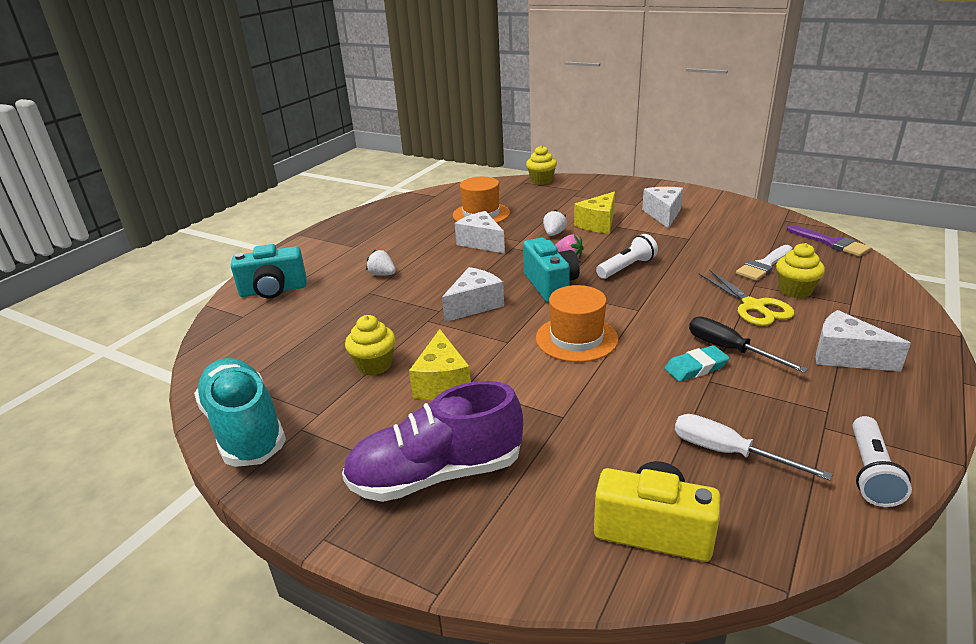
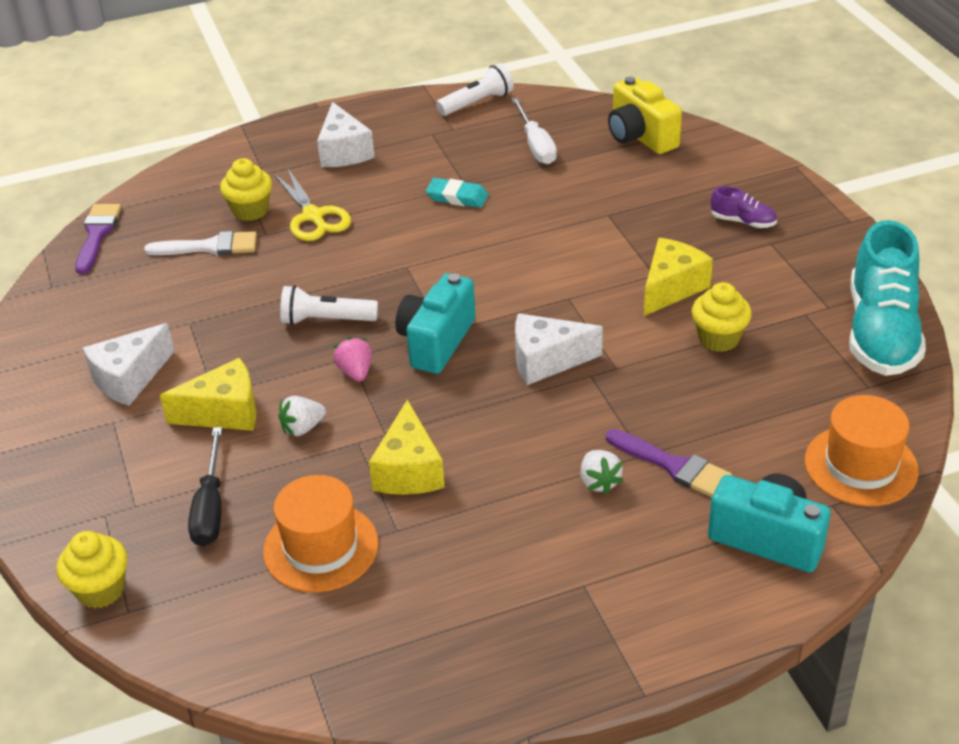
camera: 140 degrees left, 10 degrees up
purple shoe [342,381,523,502] -> purple shoe [711,186,777,228], size x0.44
white cheese [455,211,505,253] -> yellow cheese [369,400,445,495]
orange hat [536,285,619,362] -> orange hat moved to [805,395,919,507]
black screwdriver [689,316,808,373] -> black screwdriver moved to [188,427,222,547]
yellow scissors [699,269,794,326] -> yellow scissors turned 135 degrees clockwise [274,168,351,241]
none -> purple brush [606,429,732,497]

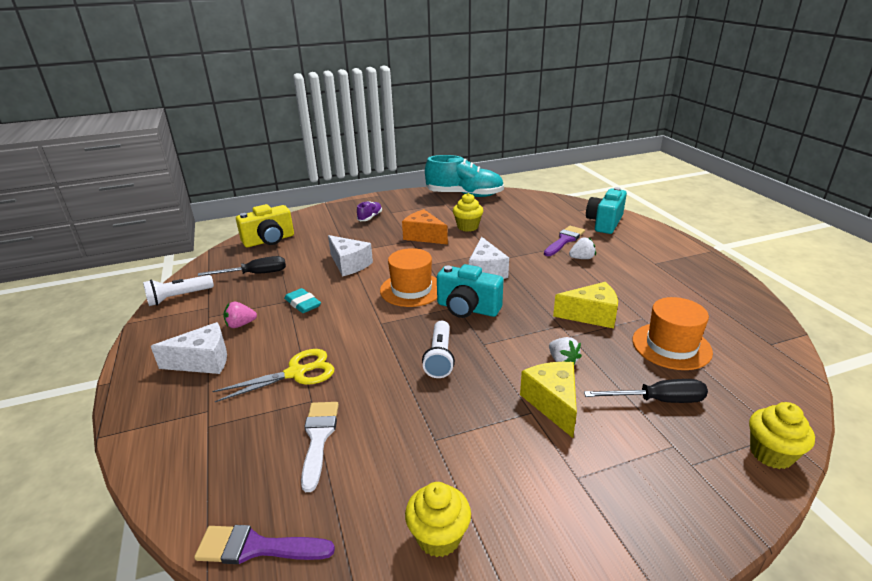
camera: 90 degrees left, 10 degrees down
white cheese [83,323,175,406] -> white cheese moved to [328,235,373,277]
yellow cupcake [220,158,272,221] -> yellow cupcake moved to [405,482,471,557]
pink strawberry [333,337,372,381] -> pink strawberry moved to [223,302,257,328]
turquoise eraser [426,178,489,208] -> turquoise eraser turned 60 degrees counterclockwise [284,288,321,313]
white flashlight [436,63,514,116] -> white flashlight turned 90 degrees counterclockwise [143,275,214,306]
white screwdriver [512,98,557,164] -> black screwdriver [198,256,286,276]
yellow cheese [644,238,713,316] -> orange cheese [402,209,448,244]
orange hat [805,395,919,507] -> orange hat moved to [380,248,437,307]

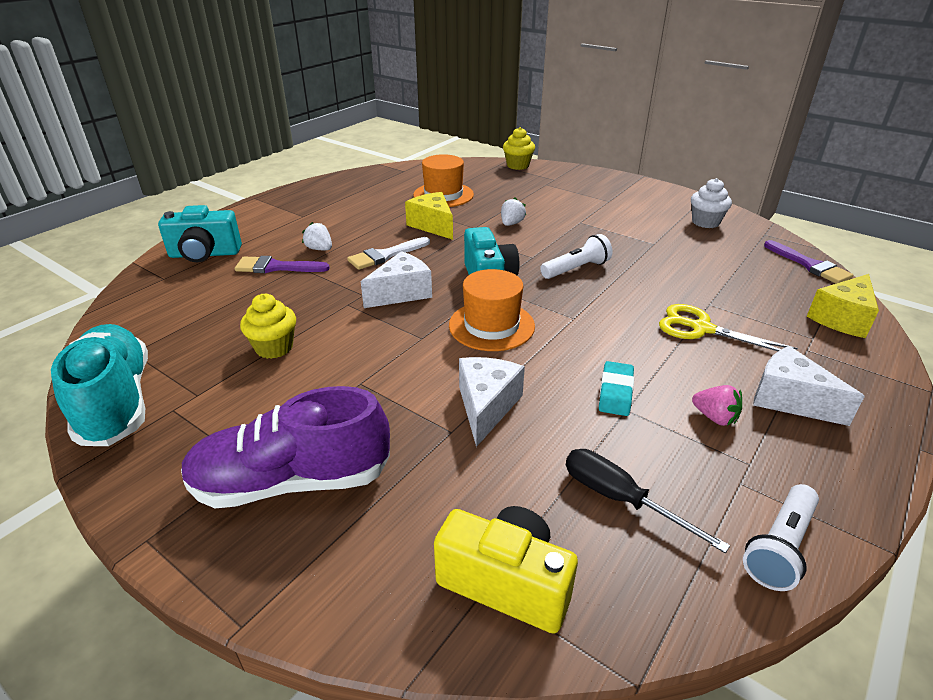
camera: 125 degrees left, 5 degrees up
white flashlight [143,275,214,306] -> white flashlight turned 105 degrees clockwise [743,484,819,591]
white brush [301,402,339,492] -> white brush moved to [347,237,430,270]
purple shoe [357,201,382,221] -> purple shoe [181,386,390,508], size x2.28
orange cheese [402,209,448,244] -> none
yellow cupcake [405,482,471,557] -> white cupcake [691,178,732,228]
yellow cheese [520,362,577,438] -> yellow cheese moved to [807,274,879,338]
black screwdriver [584,379,708,403] -> none

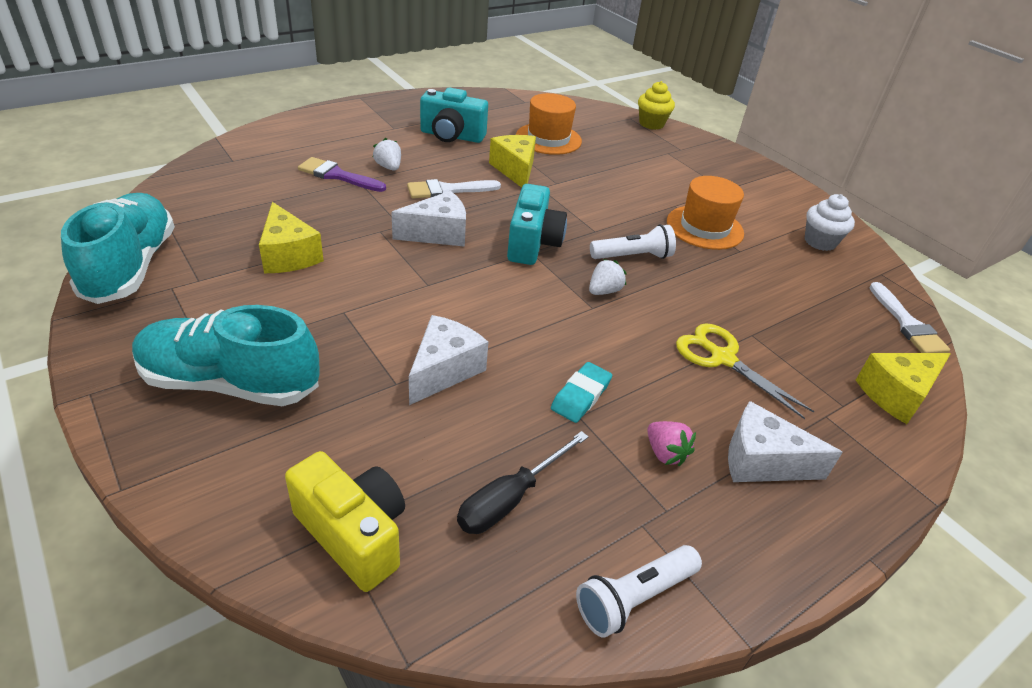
camera: 15 degrees right, 5 degrees up
turquoise camera [158,205,242,262] -> turquoise camera moved to [420,88,488,143]
purple shoe [181,386,390,508] -> turquoise shoe [132,305,320,406]
yellow cupcake [240,294,296,359] -> yellow cheese [259,202,324,273]
orange hat [449,269,535,351] -> orange hat moved to [667,176,744,250]
white strawberry [501,198,526,226] -> white strawberry moved to [589,259,627,295]
black screwdriver [566,449,730,553] -> black screwdriver turned 105 degrees counterclockwise [457,431,589,534]
white cheese [753,346,865,426] -> white cheese turned 45 degrees counterclockwise [728,401,843,482]
purple brush [764,240,854,284] -> white brush [869,282,950,353]

